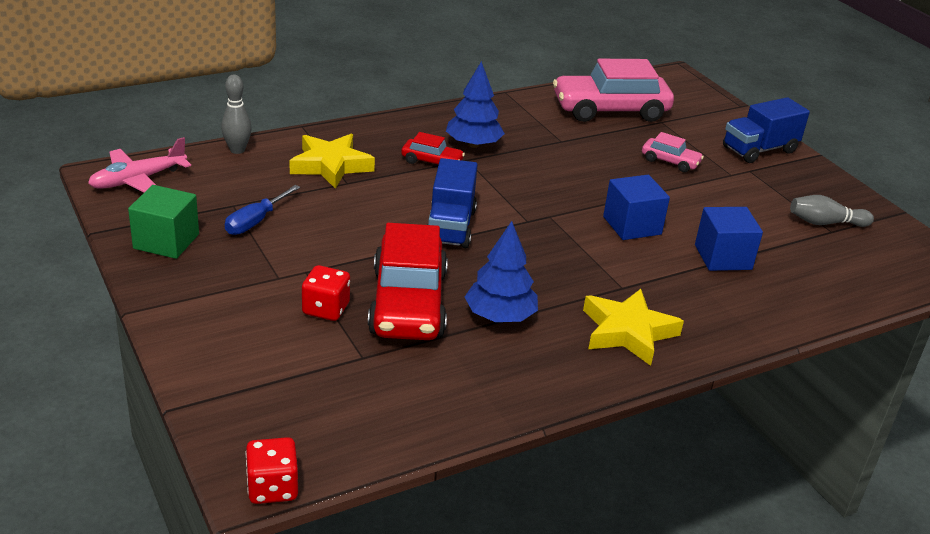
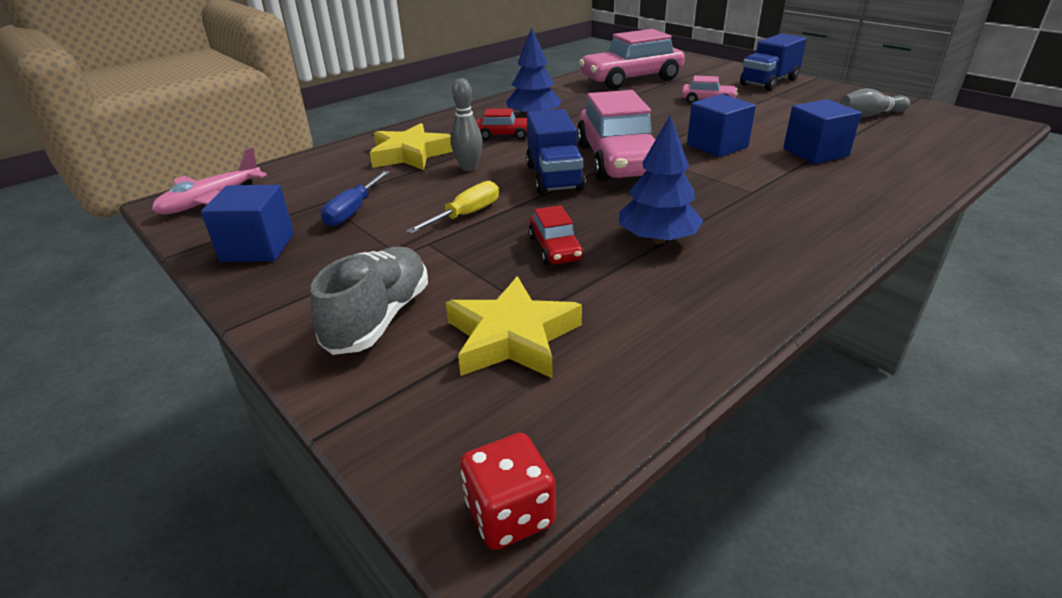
camera: 10 degrees left, 0 degrees up
green cube [128,185,199,259] -> blue cube [201,185,294,262]
grey bowling pin [221,75,252,154] -> grey bowling pin moved to [451,78,483,171]
red dice [302,265,350,321] -> none
red car [368,223,448,340] -> red car [529,205,584,265], size x0.47
yellow star [583,289,684,366] -> yellow star moved to [446,276,582,378]
none -> grey shoe [310,247,428,355]
none -> yellow screwdriver [406,181,499,234]
none -> pink car [577,90,655,181]

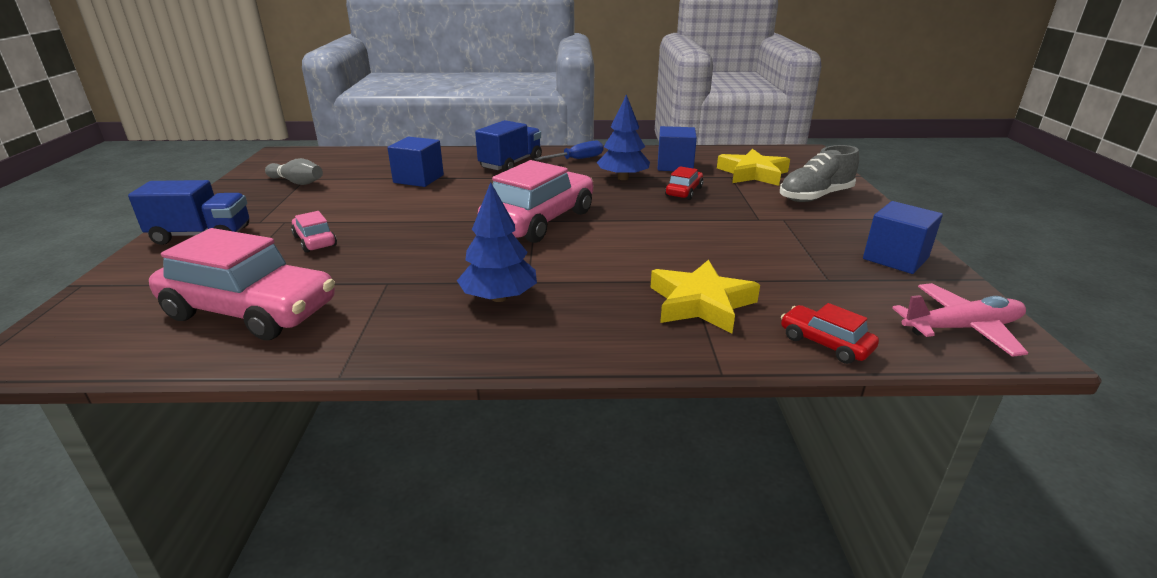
camera: 140 degrees left, 5 degrees down
blue screwdriver [321,171,390,226] -> blue screwdriver moved to [534,141,603,160]
yellow screwdriver [406,181,499,234] -> none
grey bowling pin [451,78,483,171] -> none
red dice [460,433,556,550] -> none
red car [476,108,527,140] -> red car moved to [781,303,879,364]
blue truck [526,109,586,195] -> blue truck moved to [475,120,542,172]
blue cube [687,94,756,157] -> blue cube moved to [658,126,697,171]

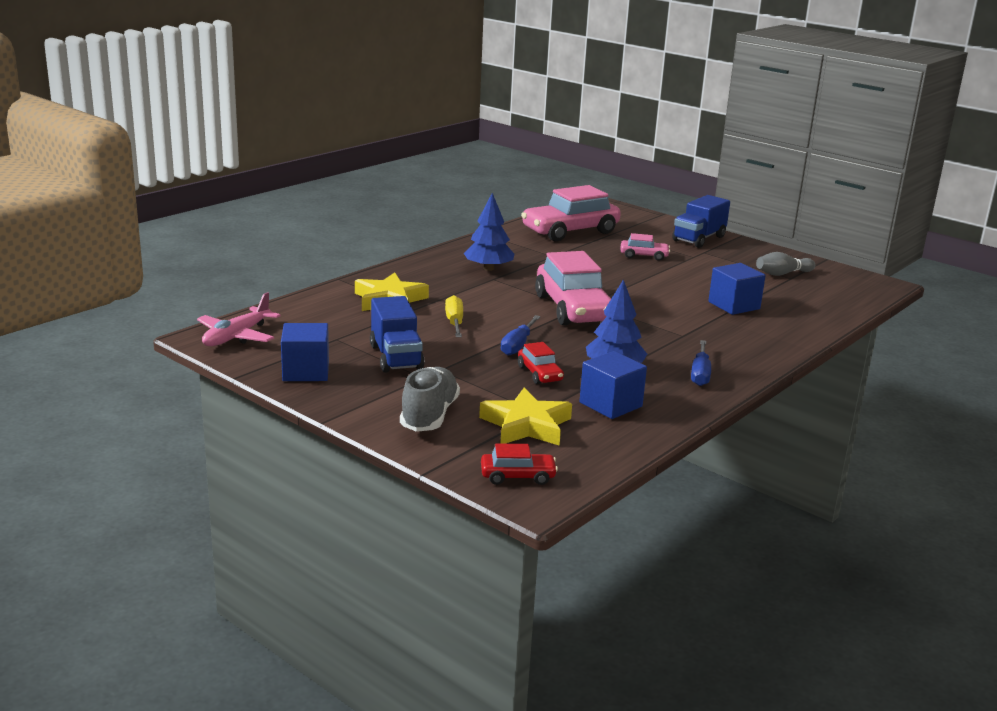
camera: 130 degrees right, 5 degrees down
blue truck [475,120,542,172] -> blue truck moved to [370,296,425,373]
red car [781,303,879,364] -> red car moved to [481,444,558,485]
none -> yellow screwdriver [445,295,463,337]
none -> blue screwdriver [501,315,541,356]

